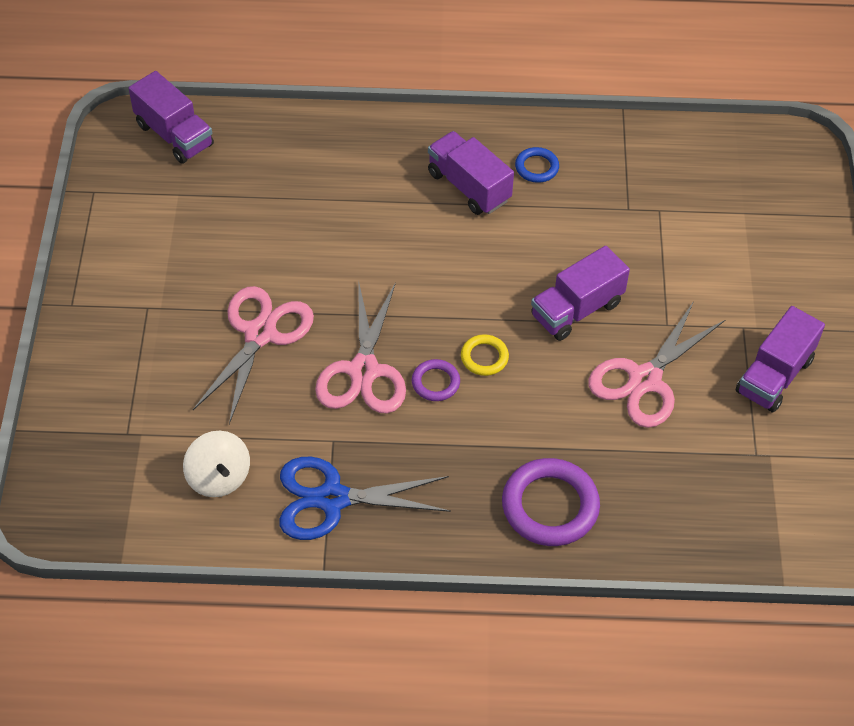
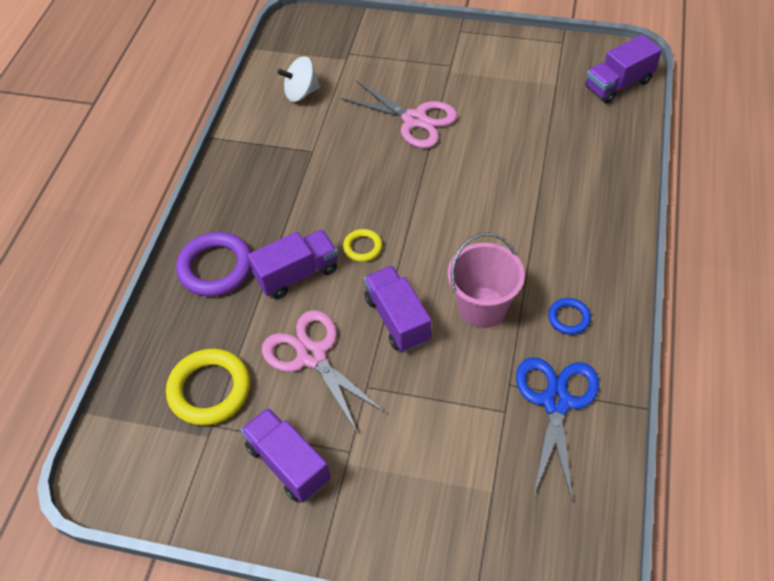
camera: 105 degrees right, 0 degrees up
blue scissors [279,457,451,540] -> blue scissors moved to [516,357,599,503]
pink scissors [315,280,406,413] -> none
purple ring [412,359,460,401] -> none
purple truck [428,131,514,215] -> purple truck moved to [248,229,338,299]
none -> yellow ring [166,348,250,426]
none -> pink bucket [448,233,525,328]

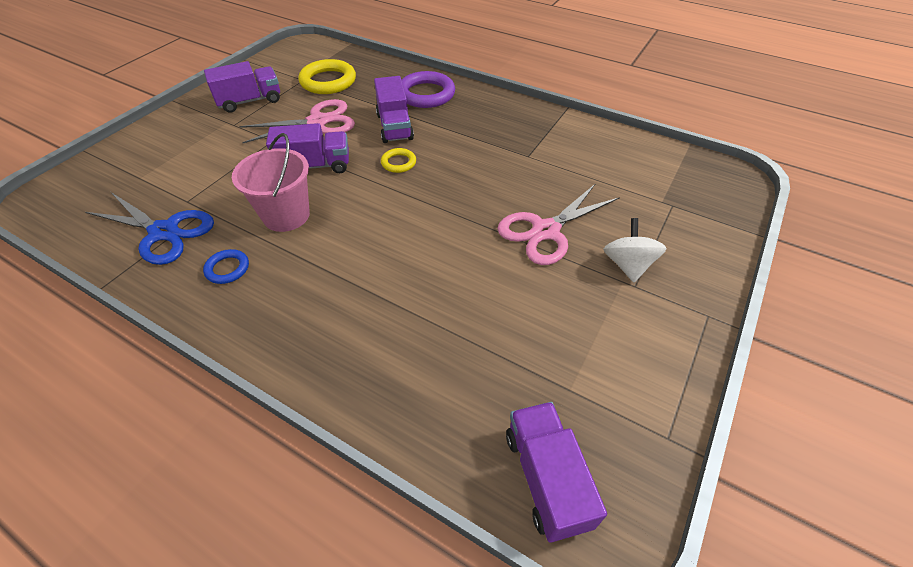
camera: 105 degrees right, 5 degrees down
white spinning top [277,56,320,102] -> white spinning top moved to [603,218,667,282]

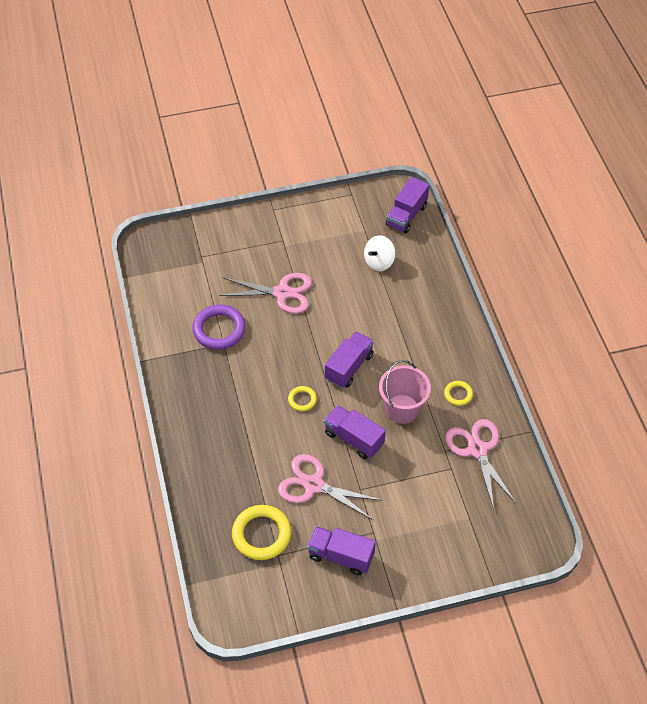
camera: 135 degrees left, 5 degrees up
blue scissors [85,192,214,265] -> pink scissors [445,419,517,509]
blue ring [203,249,249,284] -> yellow ring [444,381,473,406]
purple truck [374,76,414,143] -> purple truck moved to [325,331,374,388]
purple ring [402,71,455,108] -> purple ring moved to [192,304,246,350]
white spinning top [603,218,667,282] -> white spinning top moved to [364,235,395,271]

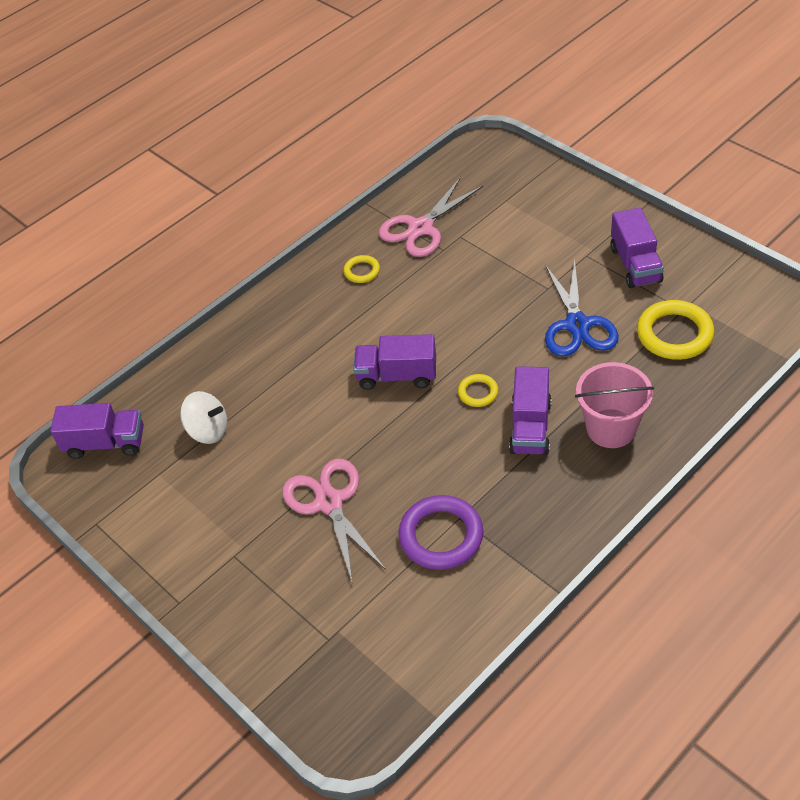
camera: 115 degrees left, 5 degrees down
pink scissors [278,454,383,520] -> blue scissors [545,259,619,356]
purple truck [324,405,386,459] -> purple truck moved to [509,366,552,455]
pink bucket [379,360,431,424] -> pink bucket moved to [575,362,654,448]

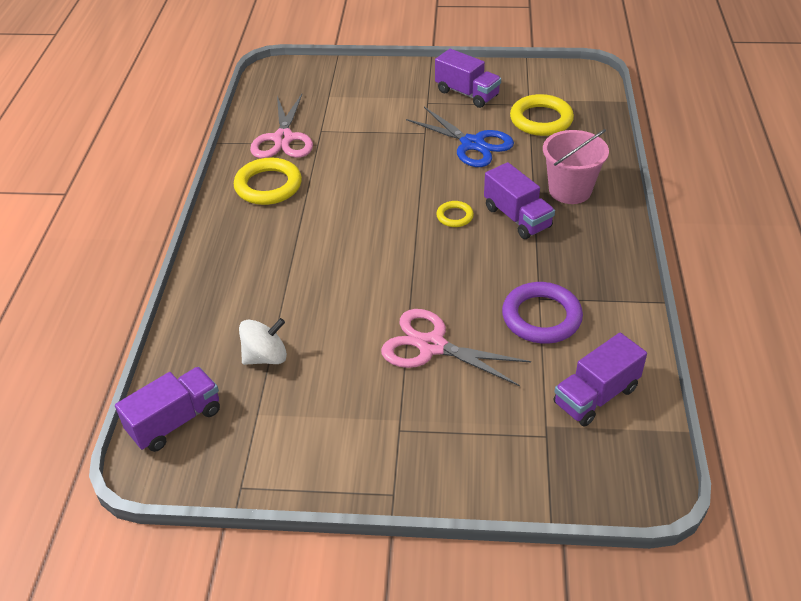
camera: 45 degrees left, 5 degrees down
yellow ring [344,255,380,283] -> yellow ring [234,158,302,205], size x1.91
purple truck [354,334,436,390] -> purple truck moved to [554,333,647,427]

